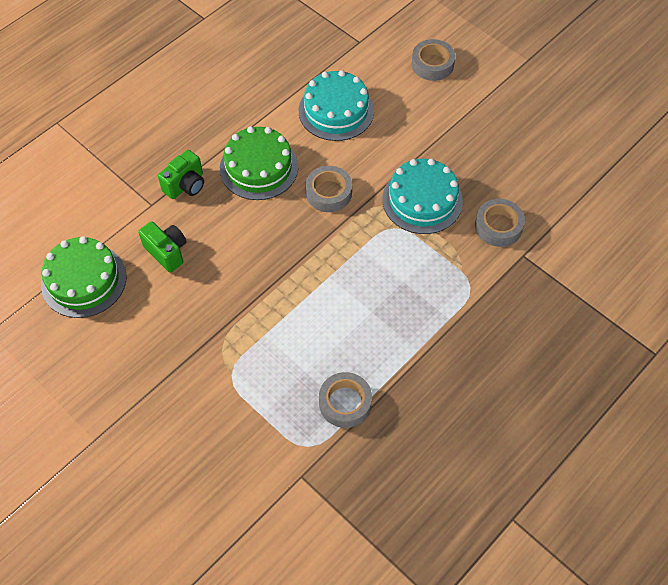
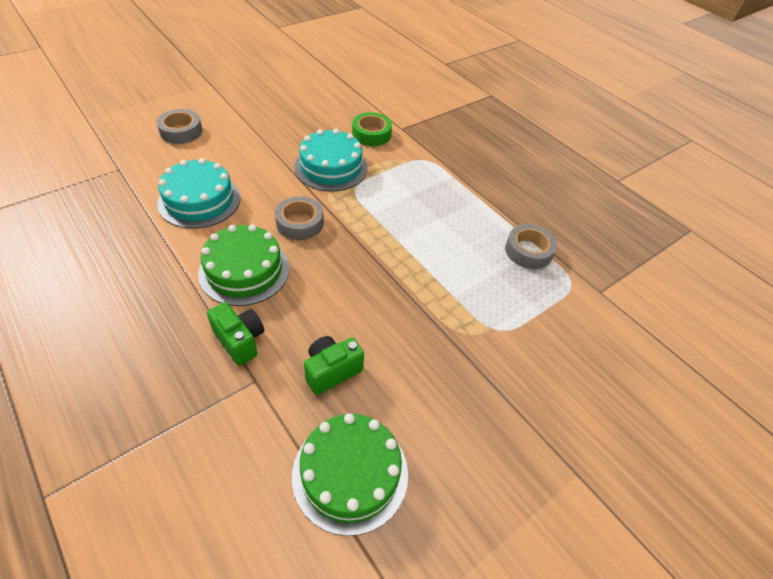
camera: 85 degrees left, 10 degrees down
grey tape [475,199,525,247] -> green tape [352,112,392,146]

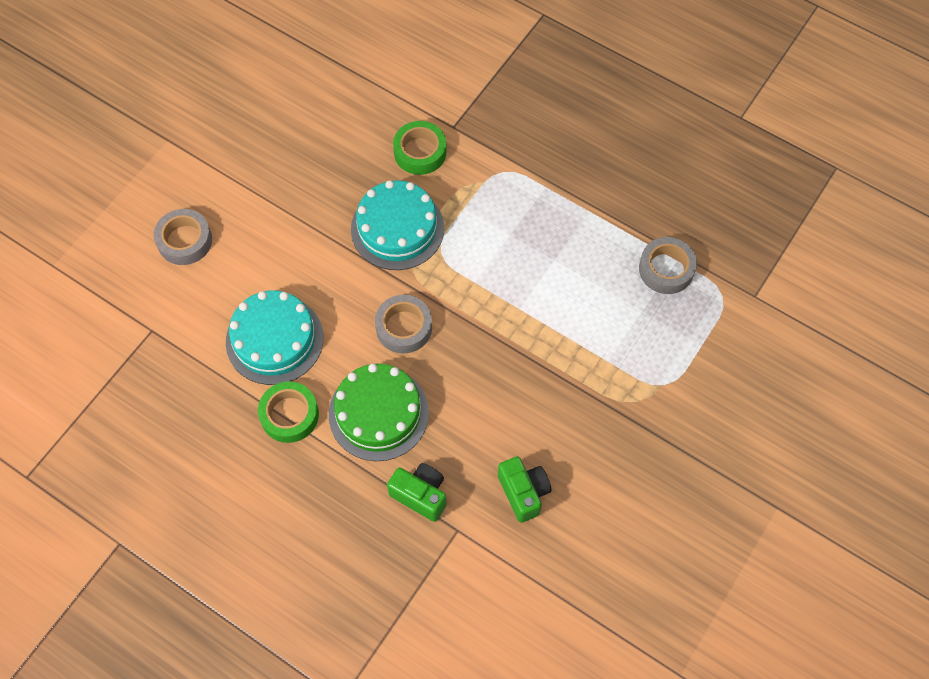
camera: 15 degrees left, 15 degrees up
green cake [292,413,408,536] -> none
green camera [304,336,364,395] -> green camera turned 120 degrees clockwise [498,456,551,523]
none -> green tape [258,381,319,443]

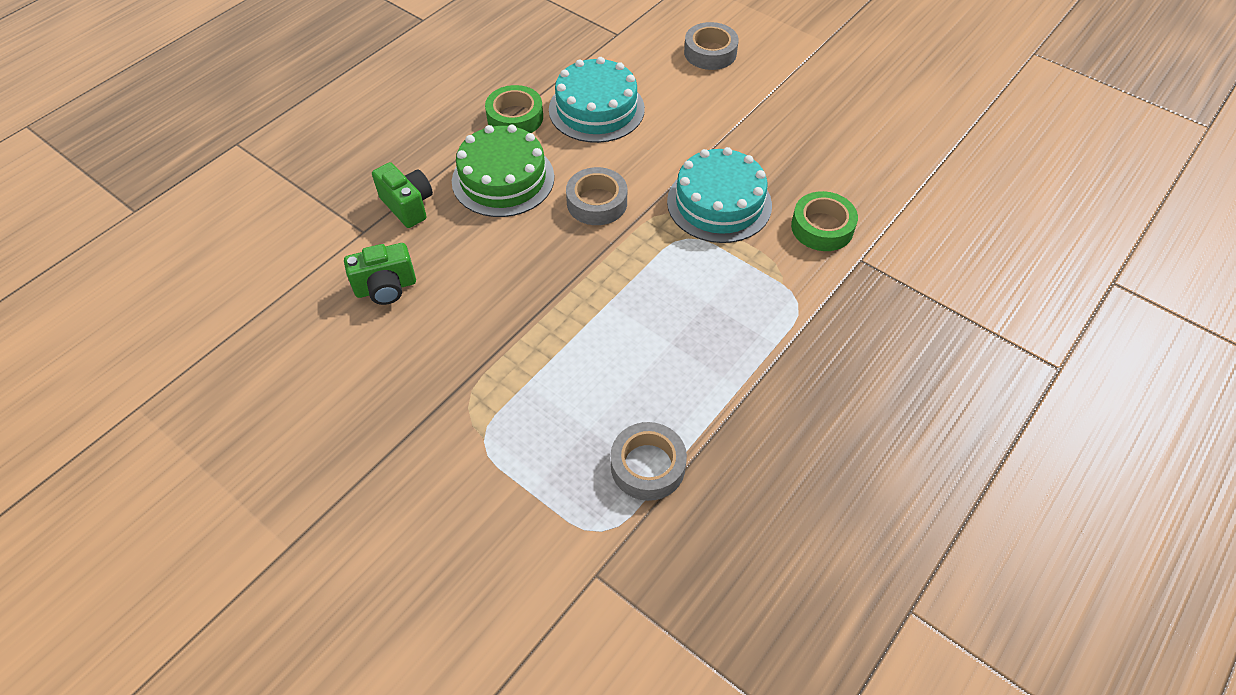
camera: 95 degrees right, 10 degrees down
green camera [387,463,446,522] -> green camera turned 75 degrees counterclockwise [372,162,433,228]

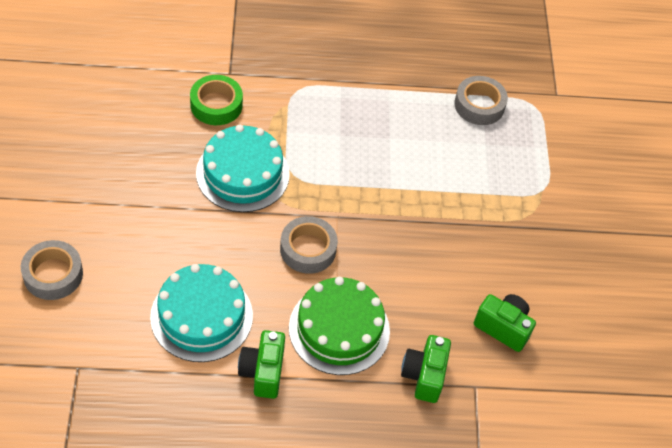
camera: 135 degrees left, 0 degrees up
green tape [485,85,543,133] -> green camera [238,330,285,399]

